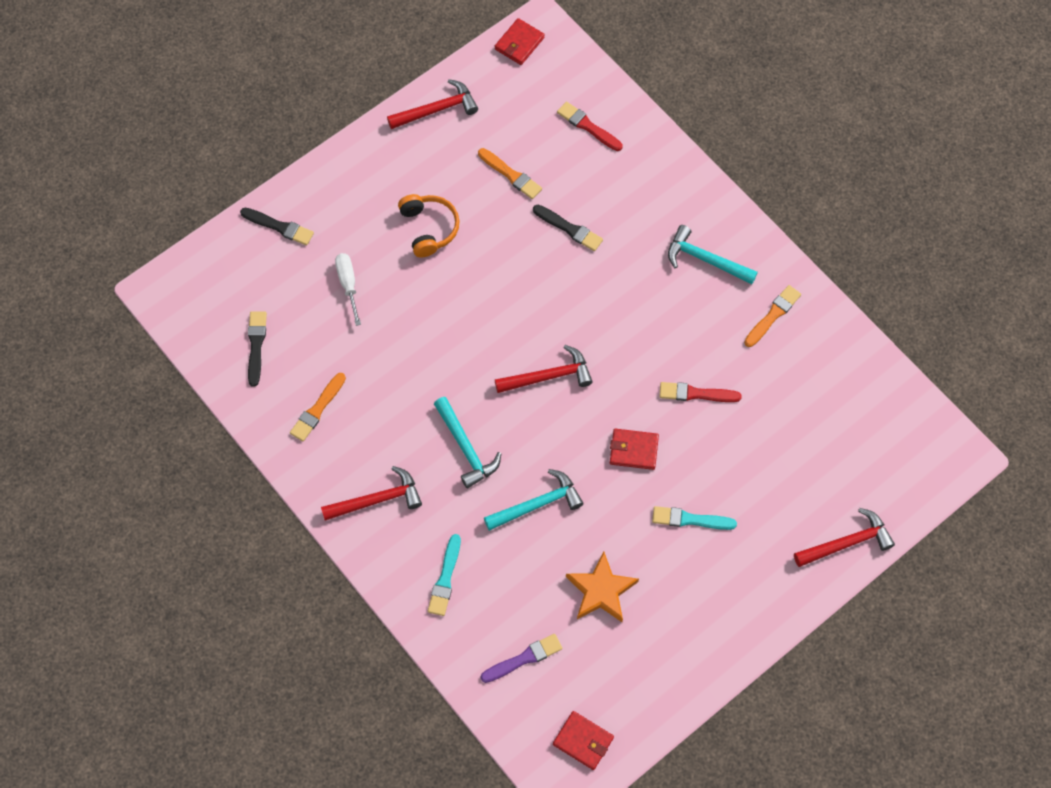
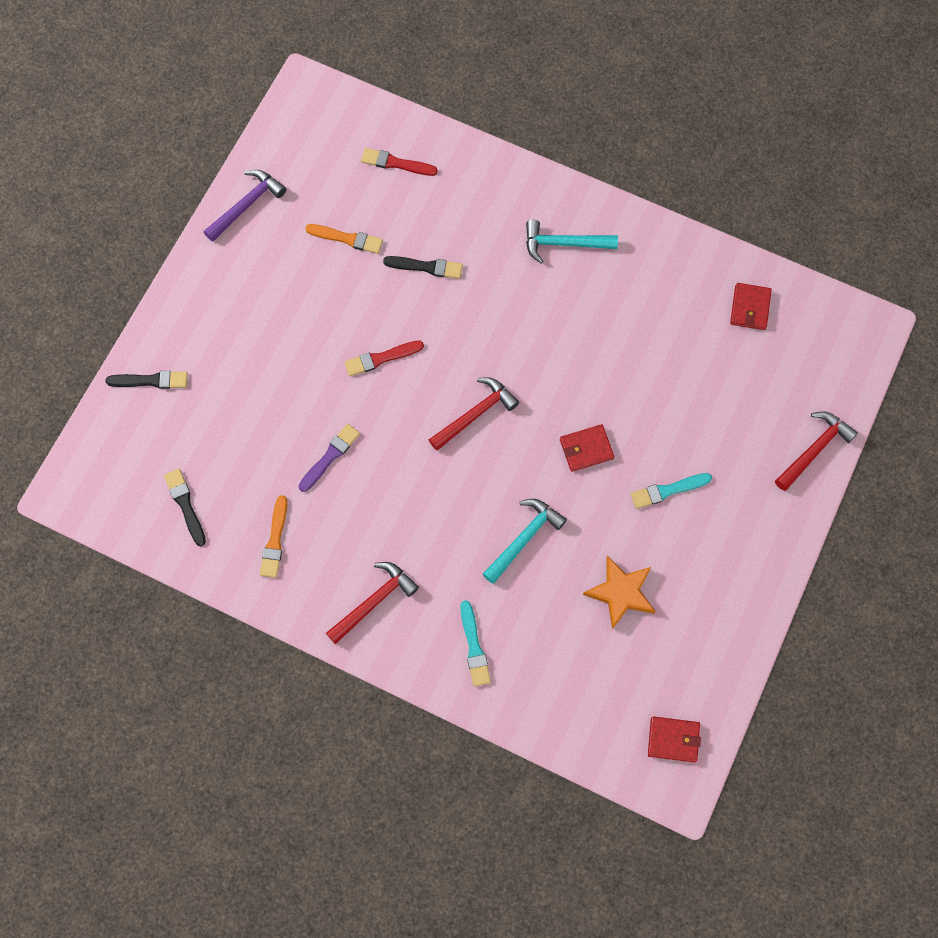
camera: 25 degrees left, 5 degrees up
white screwdriver [335,253,361,326] -> none
red hammer [387,79,478,129] -> purple hammer [204,170,286,242]
orange headphones [398,194,460,258] -> none
turquoise hammer [434,397,501,488] -> none
purple brush [480,634,562,683] -> purple brush moved to [298,424,360,492]
red wallet [495,18,545,65] -> red wallet moved to [730,283,772,330]
red brush [659,382,742,402] -> red brush moved to [344,340,424,376]
orange brush [744,285,801,347] -> none

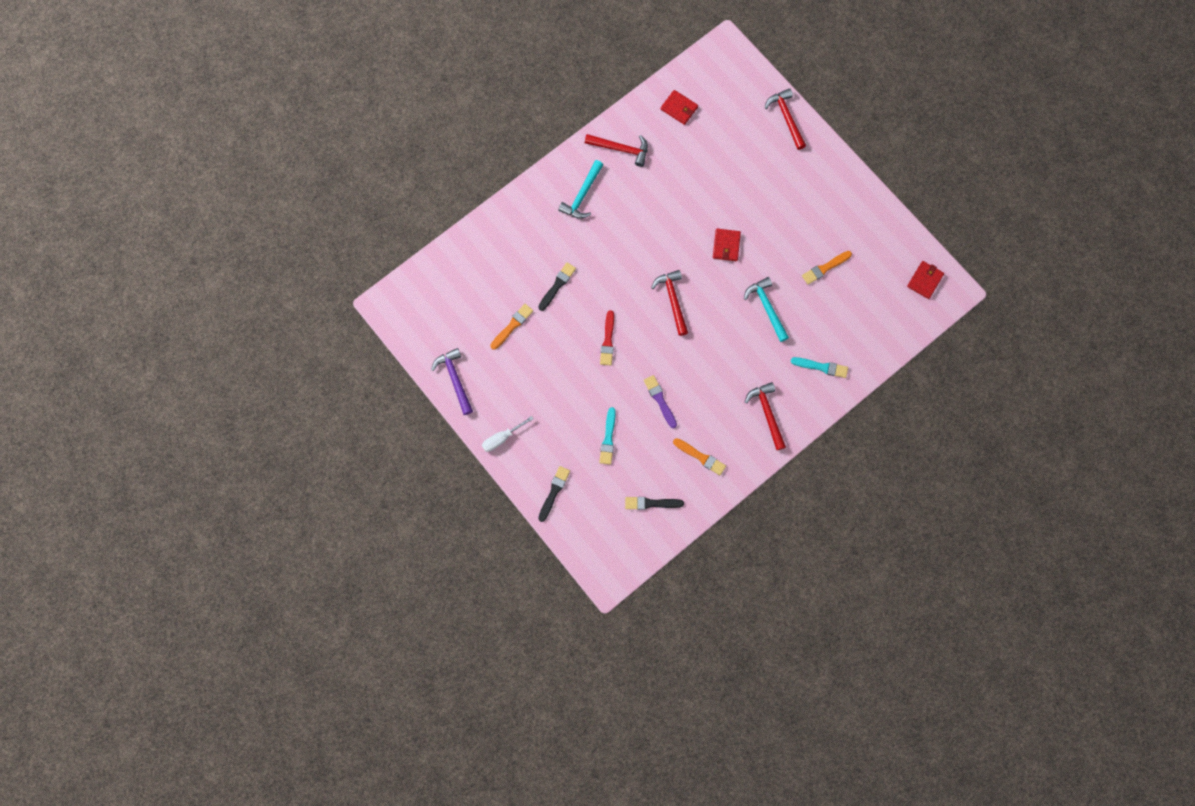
camera: 65 degrees left, 5 degrees up
red brush [361,148,438,176] -> none
orange star [583,555,656,629] -> orange brush [802,251,852,285]
turquoise brush [630,473,712,509] -> turquoise brush moved to [599,407,616,465]
none -> white screwdriver [482,416,533,452]
none -> red hammer [585,134,648,167]

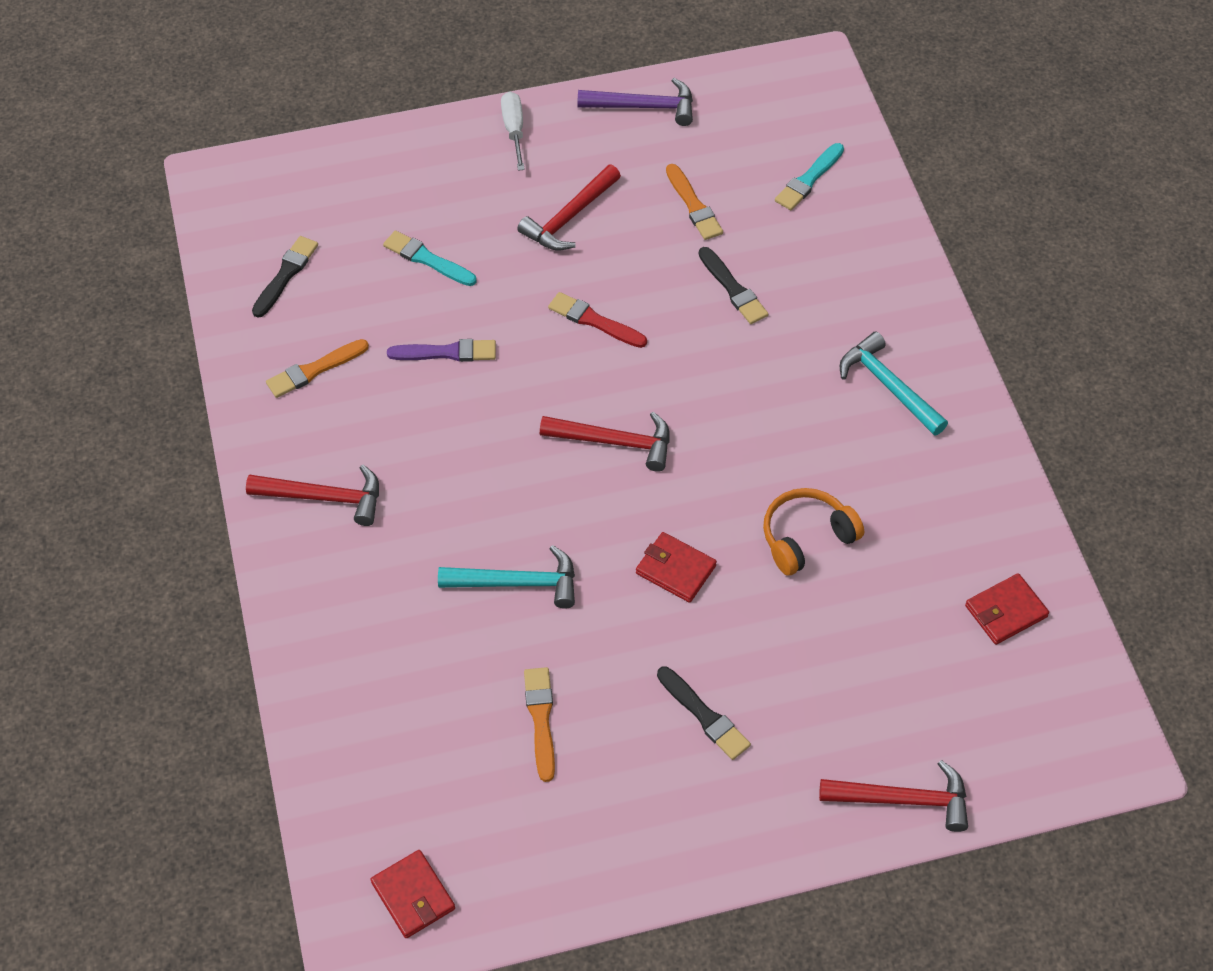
camera: 115 degrees right, 20 degrees down
black brush [538,466,570,522] -> black brush moved to [657,666,751,760]
red hammer [585,134,648,167] -> red hammer moved to [517,165,621,251]
turquoise brush [791,357,848,378] -> turquoise brush moved to [775,143,844,210]
none -> orange headphones [763,488,864,576]

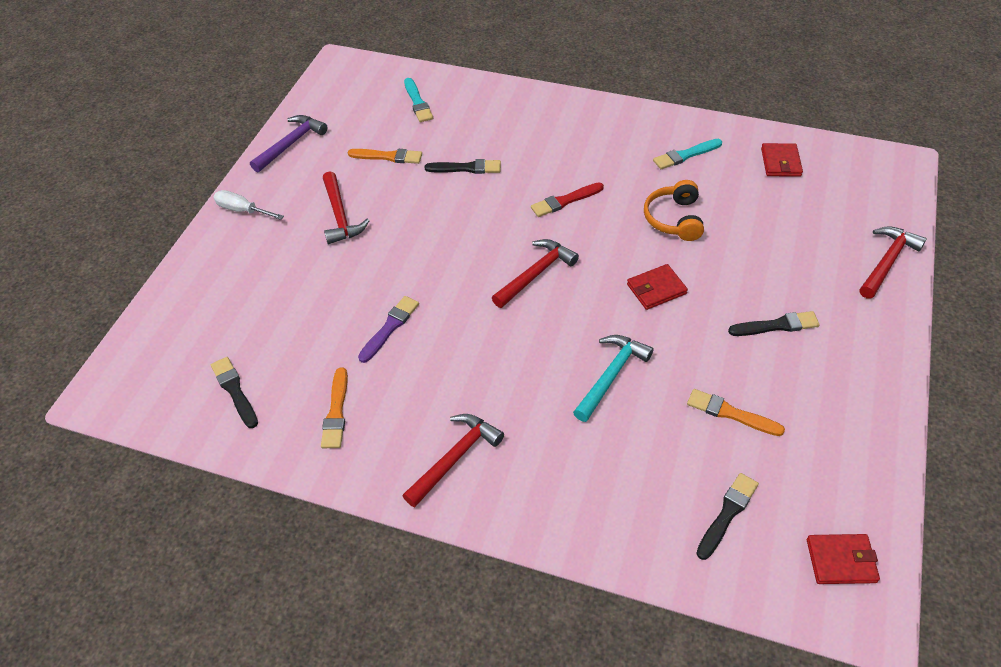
camera: 55 degrees left, 5 degrees down
turquoise brush [383,231,477,286] -> turquoise brush moved to [653,139,722,169]
red brush [548,292,647,348] -> red brush moved to [531,183,604,217]
turquoise hammer [840,332,948,436] -> none
none -> black brush [696,473,759,560]

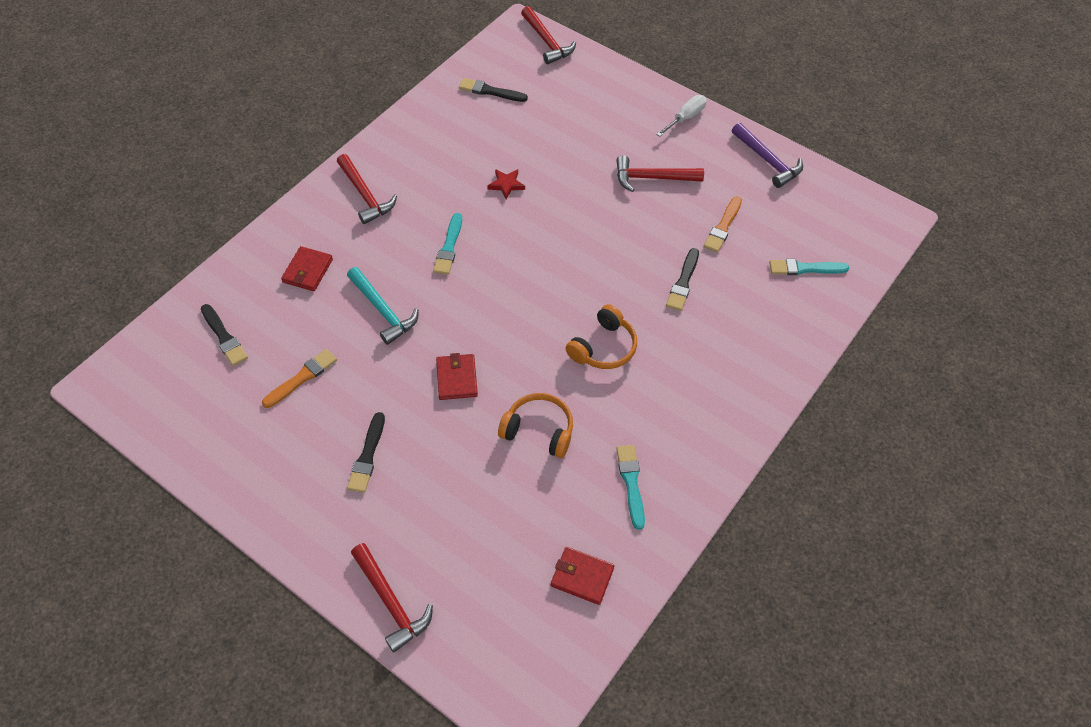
camera: 105 degrees right, 5 degrees up
black brush [211,357,258,428] -> black brush turned 150 degrees counterclockwise [459,78,528,102]
orange brush [321,367,348,448] -> none
purple brush [358,296,419,363] -> red star [487,169,525,199]
red hammer [492,239,579,308] -> red hammer moved to [521,6,576,64]
red brush [531,183,604,217] -> orange headphones [566,304,637,369]
red wallet [807,534,880,584] -> red wallet moved to [281,246,333,291]
none -> turquoise brush [433,213,462,275]

